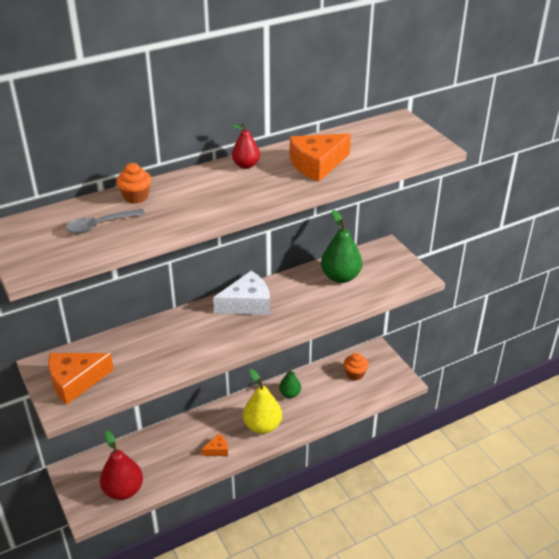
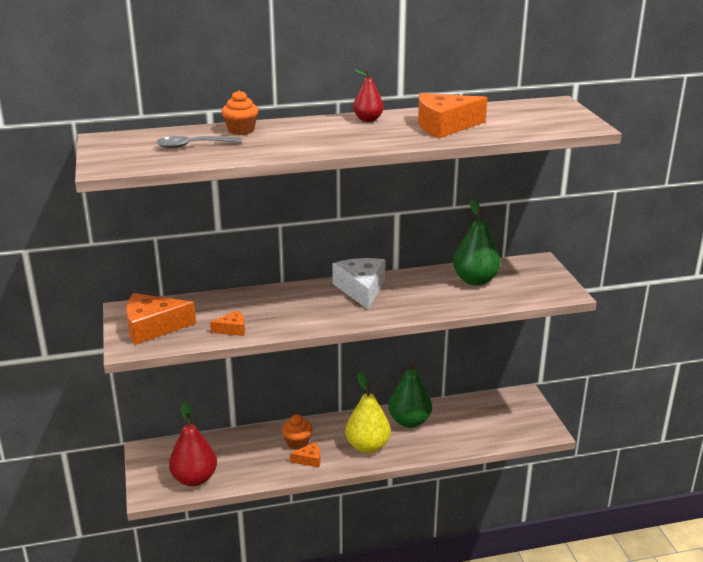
camera: 15 degrees right, 10 degrees down
white cheese [213,271,270,315] -> white cheese turned 90 degrees counterclockwise [332,258,386,309]
green pear [279,369,301,398] -> green pear [388,362,432,428], size x1.70
orange cupcake [344,353,369,380] -> orange cupcake moved to [282,414,313,450]
none -> orange cheese [210,310,245,336]

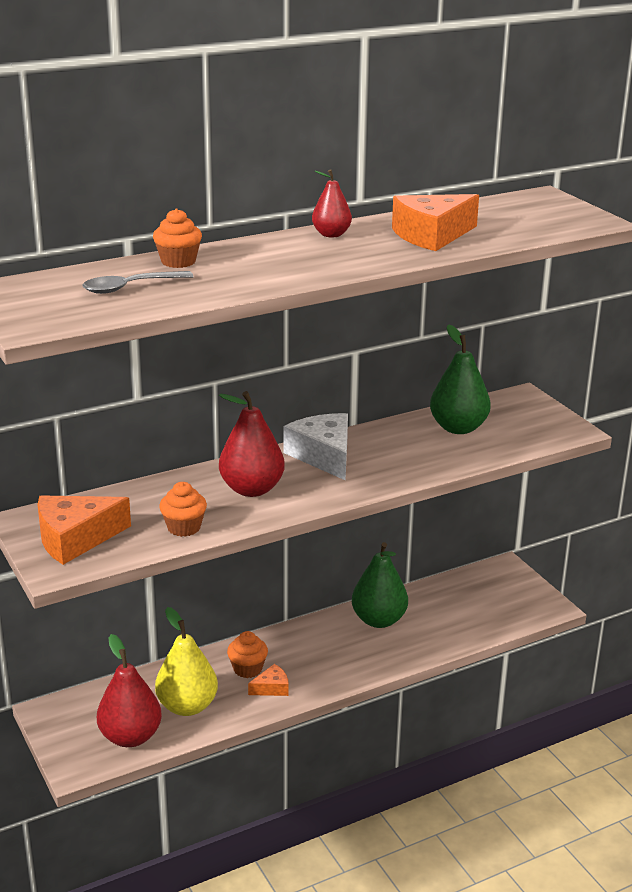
camera: 15 degrees left, 0 degrees up
orange cheese [210,310,245,336] -> orange cupcake [159,482,207,537]
yellow pear [345,372,391,453] -> yellow pear moved to [155,607,218,716]
none -> red pear [219,391,285,497]

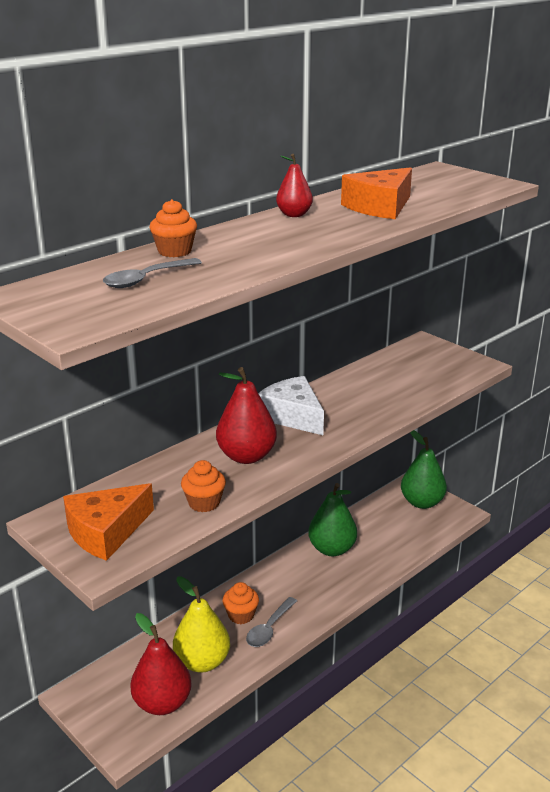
camera: 15 degrees left, 0 degrees up
orange cheese [248,664,289,696] -> grey spoon [246,597,297,647]
green pear [430,324,491,434] -> green pear moved to [401,430,447,509]

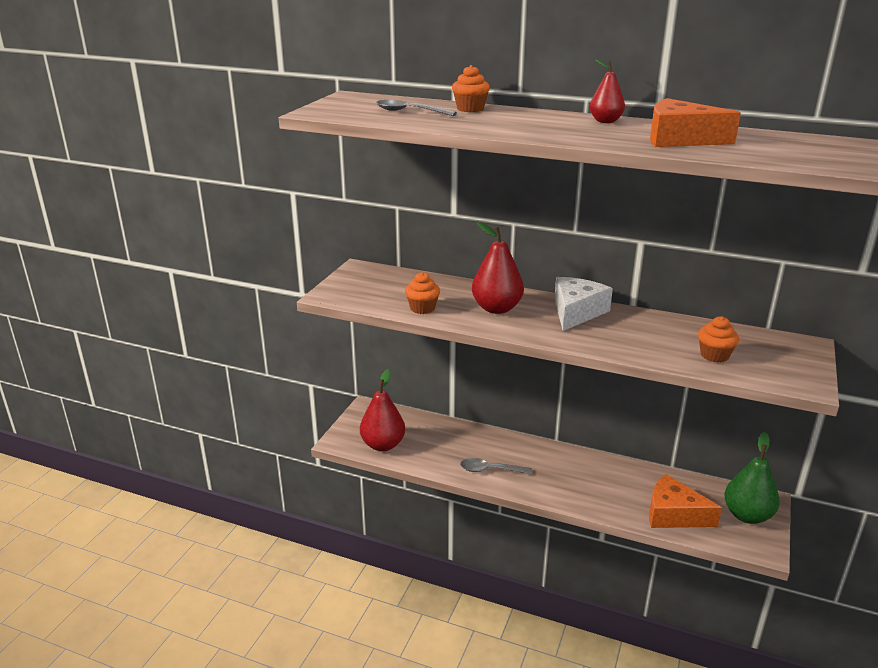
camera: 65 degrees right, 0 degrees up
orange cheese [63,483,154,561] -> orange cheese moved to [649,474,722,528]
yellow pear [173,576,230,673] -> none
orange cupcake [223,582,259,624] -> orange cupcake moved to [698,316,739,363]
green pear [308,483,357,556] -> none

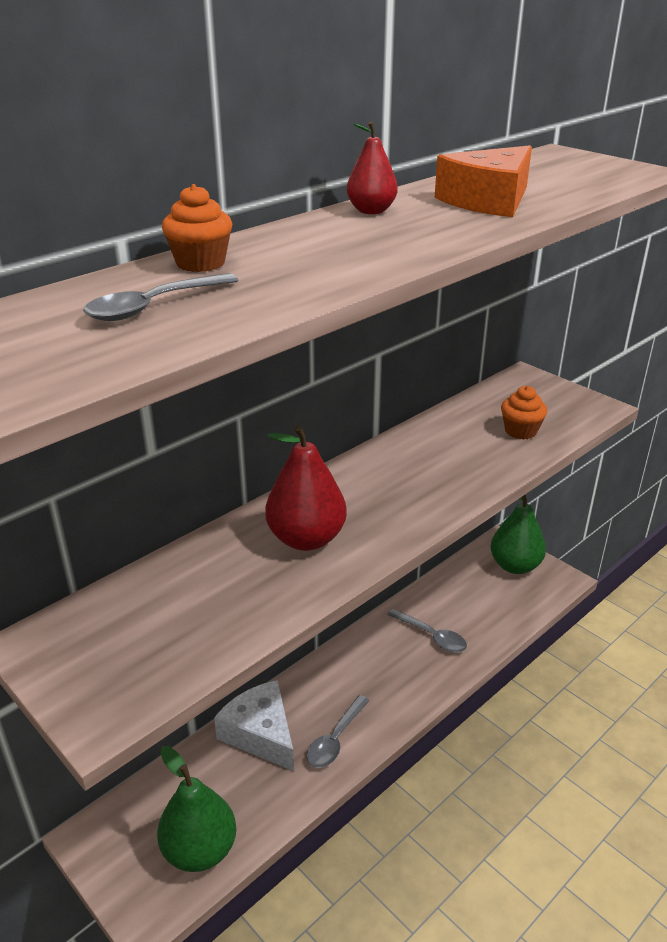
camera: 65 degrees left, 5 degrees up
red pear [360,369,405,451] -> green pear [157,746,236,872]
orange cupcake [405,272,440,314] -> none
white cheese [554,277,613,331] -> white cheese moved to [214,680,294,771]
orange cheese [649,474,722,528] -> none
none -> grey spoon [388,609,467,653]

